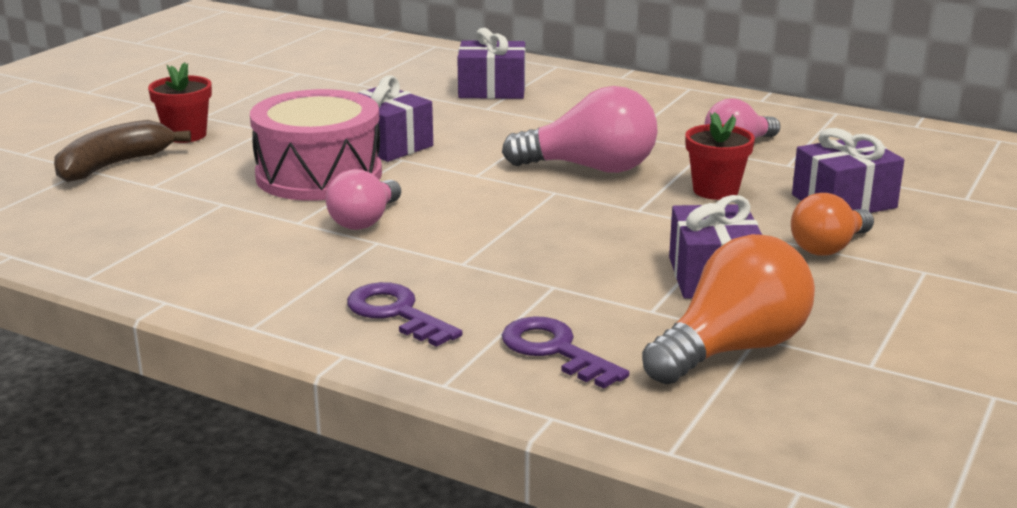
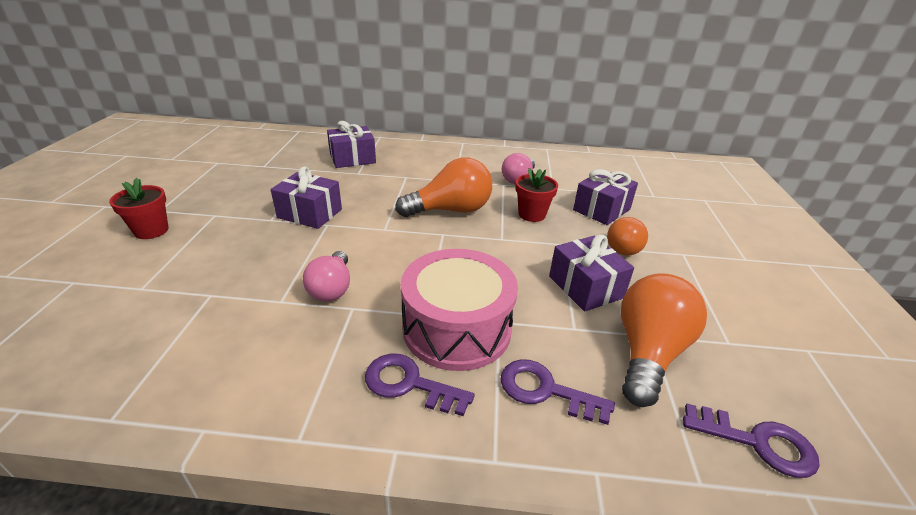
camera: 25 degrees left, 10 degrees up
brown banana [54,120,191,182] -> none
pink drum [250,89,382,201] -> pink drum moved to [401,249,518,371]
pink light bulb [502,86,658,173] -> orange light bulb [395,157,492,217]
none -> purple key [683,404,820,478]

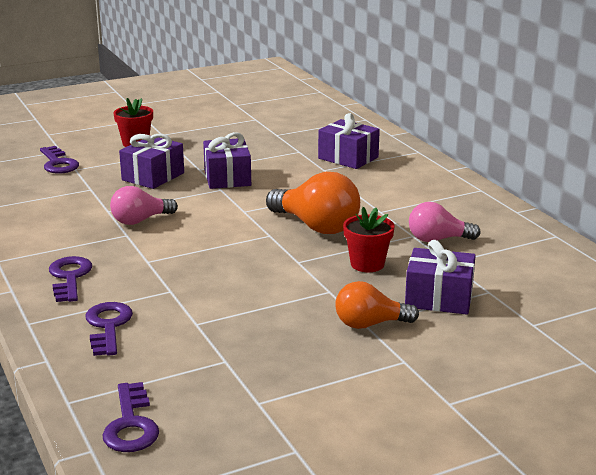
camera: 60 degrees right, 10 degrees down
pink drum [401,249,518,371] -> none
purple gift [549,234,634,312] -> purple gift moved to [119,134,184,189]
orange light bulb [621,273,707,407] -> none
none -> purple key [40,146,79,174]

